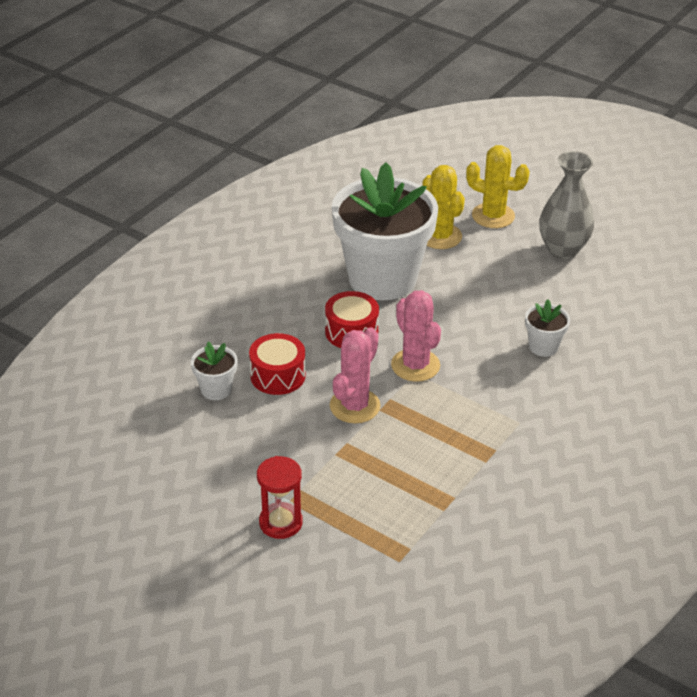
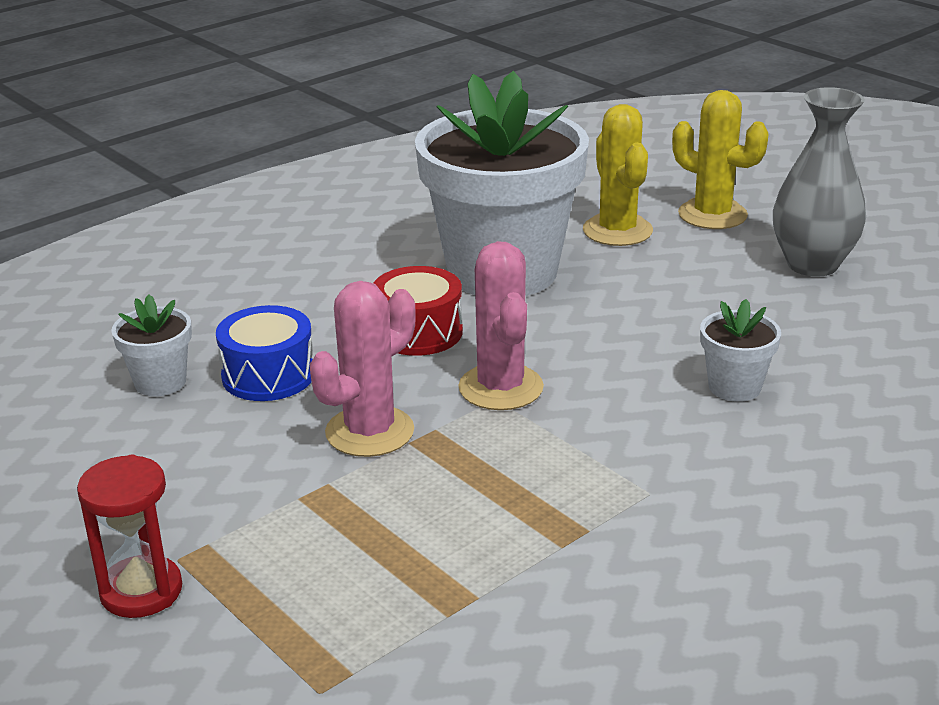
camera: 15 degrees right, 10 degrees down
red drum [249,333,306,395] -> blue drum [216,305,313,401]

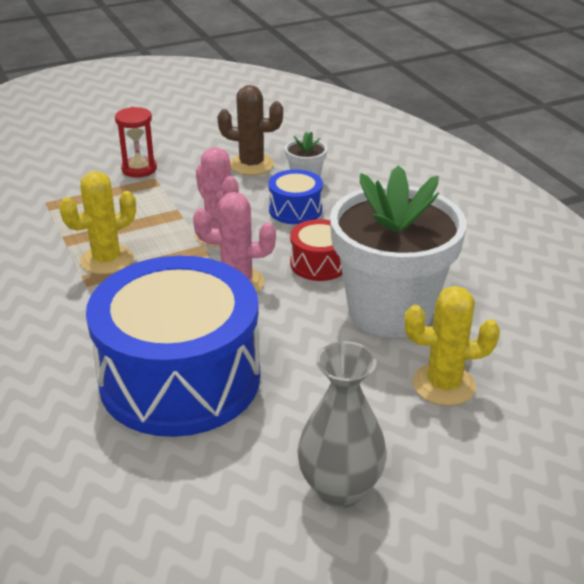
camera: 105 degrees right, 5 degrees up
yellow cactus [672,90,769,229] -> yellow cactus moved to [59,171,136,275]
white flower pot [700,299,781,402] -> blue drum [86,256,260,437]
none -> brown cactus [217,85,283,175]

